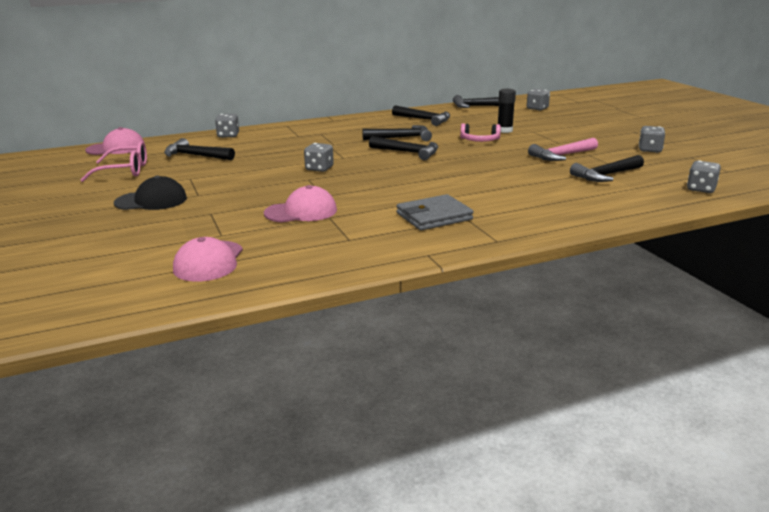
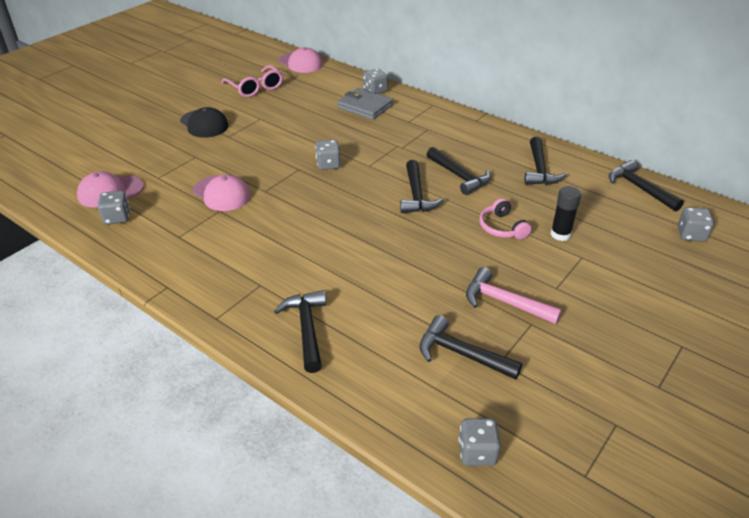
camera: 60 degrees right, 15 degrees up
black hammer [164,138,235,160] -> black hammer moved to [274,290,326,373]
grey wallet [397,194,474,231] -> grey wallet moved to [337,88,393,120]
grey dice [639,126,665,153] -> grey dice moved to [98,191,130,225]

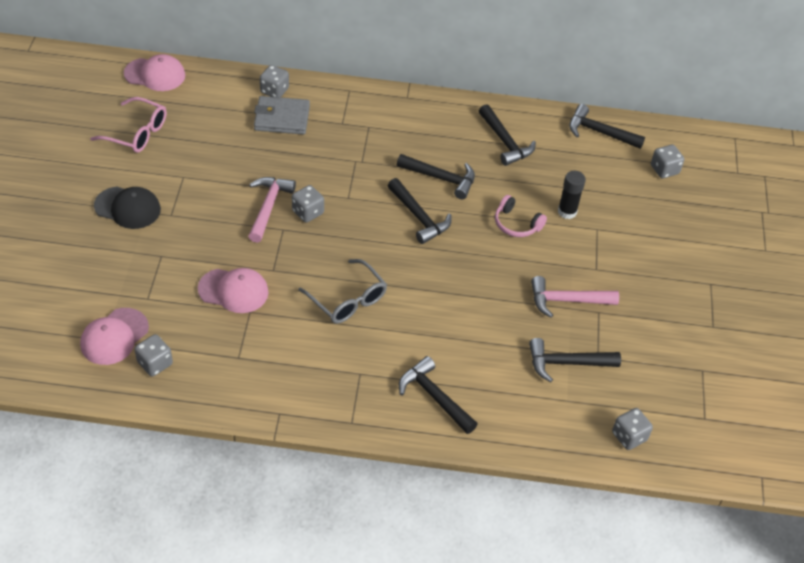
camera: 35 degrees left, 10 degrees up
none -> pink hammer [248,177,296,243]
none -> grey glasses [298,259,387,324]

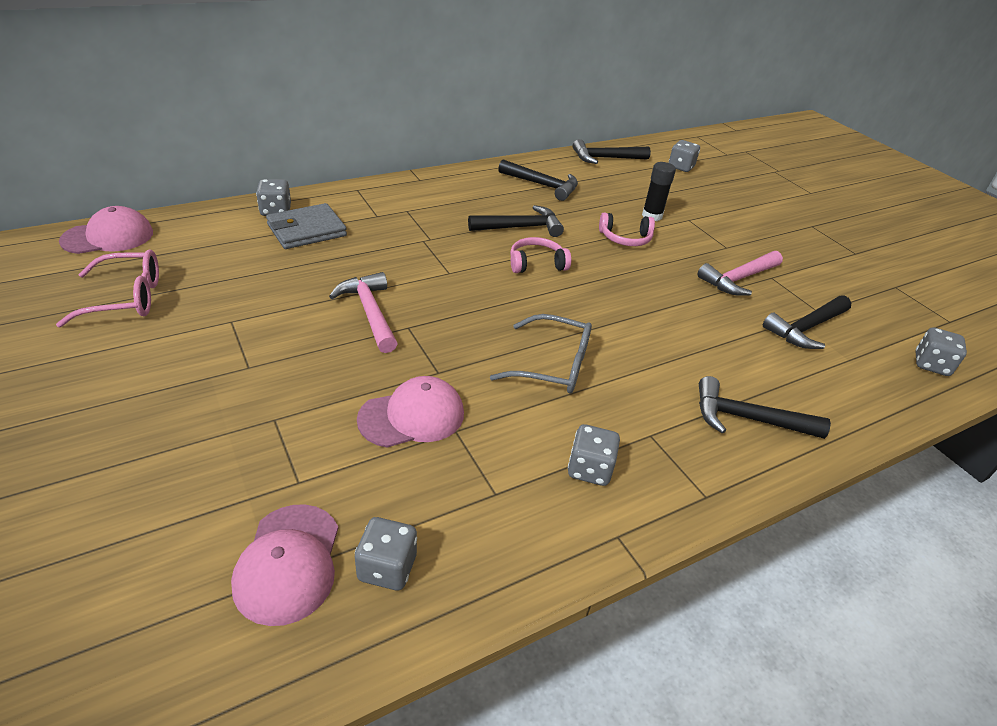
camera: 35 degrees left, 10 degrees down
black cap [94,187,161,229] -> none
grey dice [292,185,324,223] -> grey dice moved to [568,424,620,486]
black hammer [387,178,451,244] -> pink headphones [510,237,571,273]

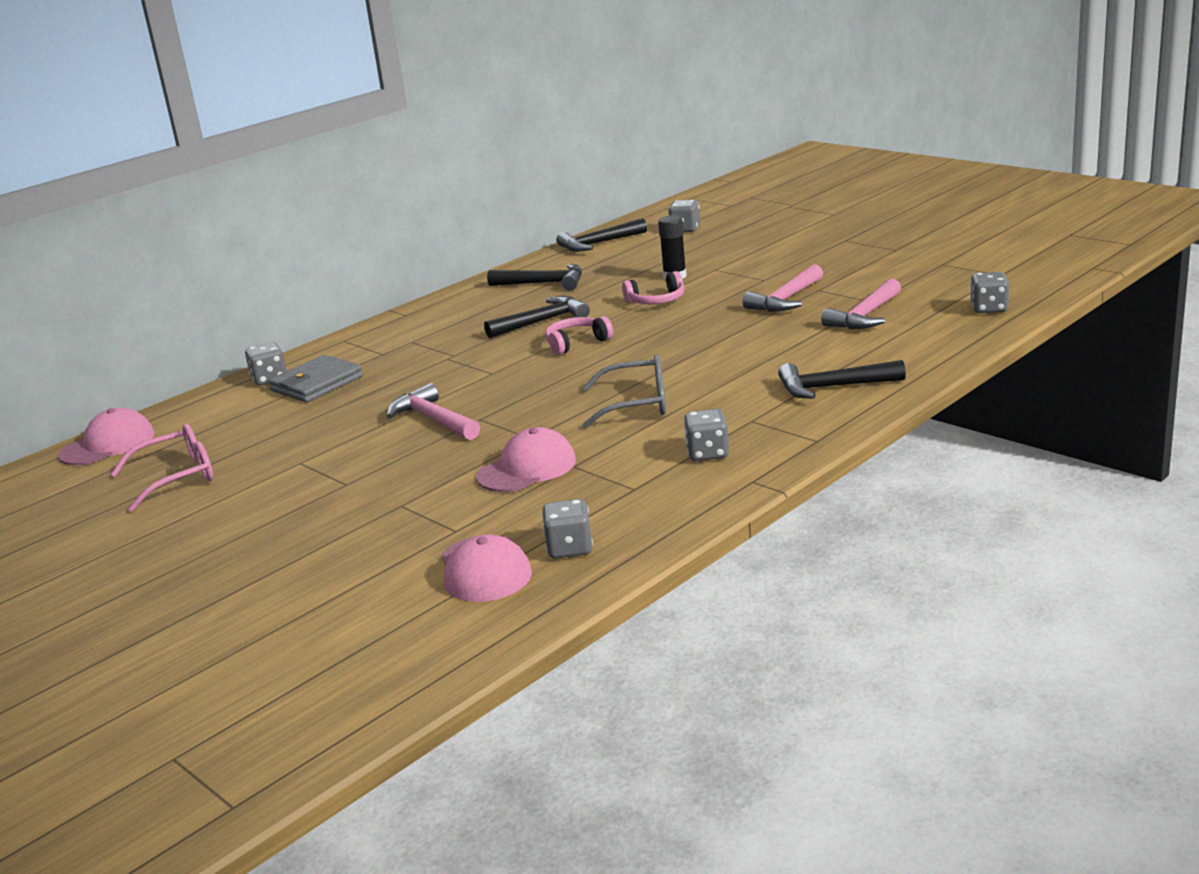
camera: 10 degrees left, 15 degrees down
black hammer [763,295,851,349] -> pink hammer [821,279,901,329]

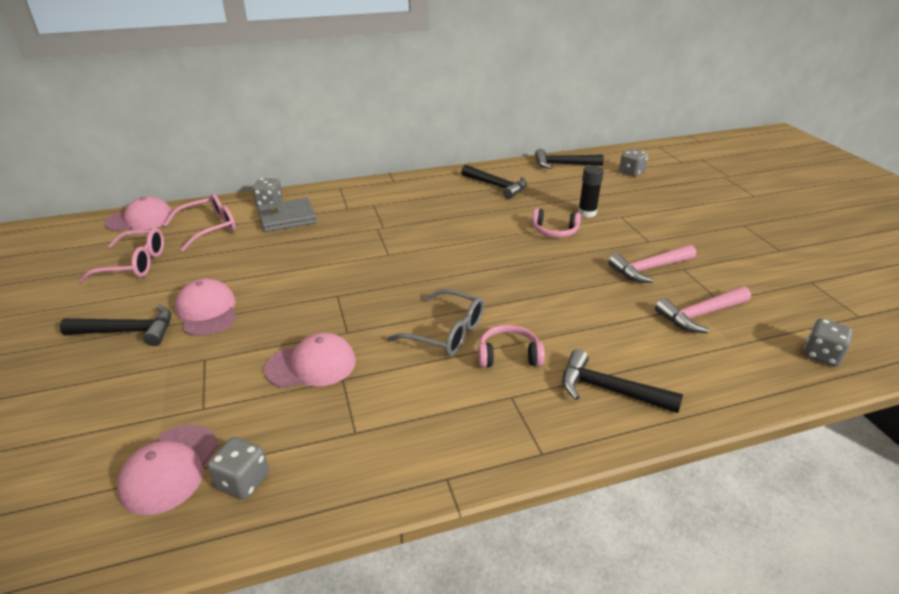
camera: 25 degrees right, 10 degrees up
pink hammer [386,383,480,440] -> none
black hammer [484,296,590,338] -> black hammer moved to [60,304,171,346]
pink headphones [545,316,613,355] -> pink headphones moved to [478,325,545,367]
grey dice [684,409,729,461] -> none
none -> pink glasses [163,194,236,252]
none -> pink cap [175,279,236,336]

